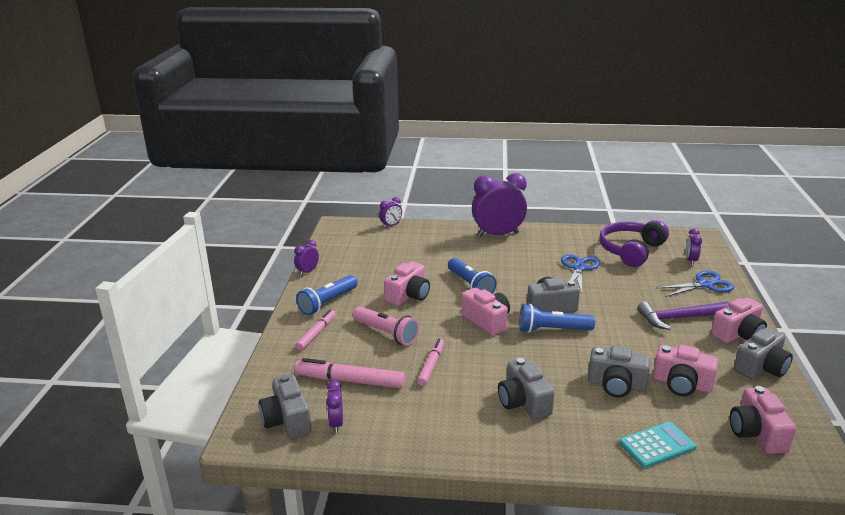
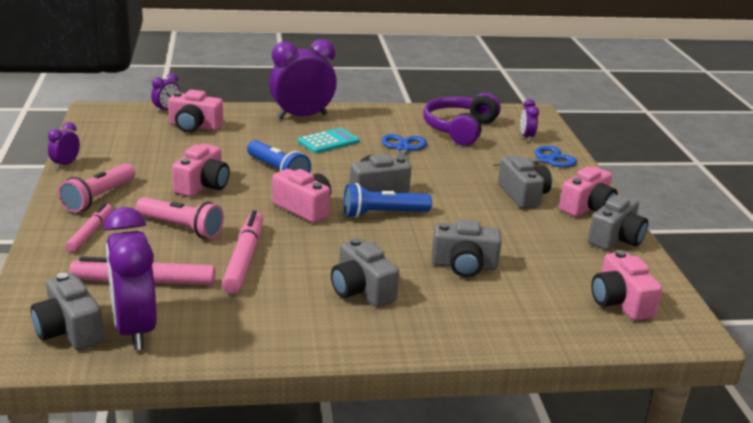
camera: 15 degrees left, 0 degrees up
blue flashlight [296,275,357,315] -> pink flashlight [58,163,135,213]
purple clock [326,380,343,433] -> purple clock [103,207,157,350], size x2.17
pink marker [417,339,444,386] -> pink marker [222,210,263,294], size x1.55
turquoise calculator [619,422,697,468] -> turquoise calculator moved to [298,128,359,153]
purple hammer [637,302,729,330] -> grey camera [498,155,552,209]
pink camera [653,345,718,396] -> pink camera moved to [168,90,223,133]

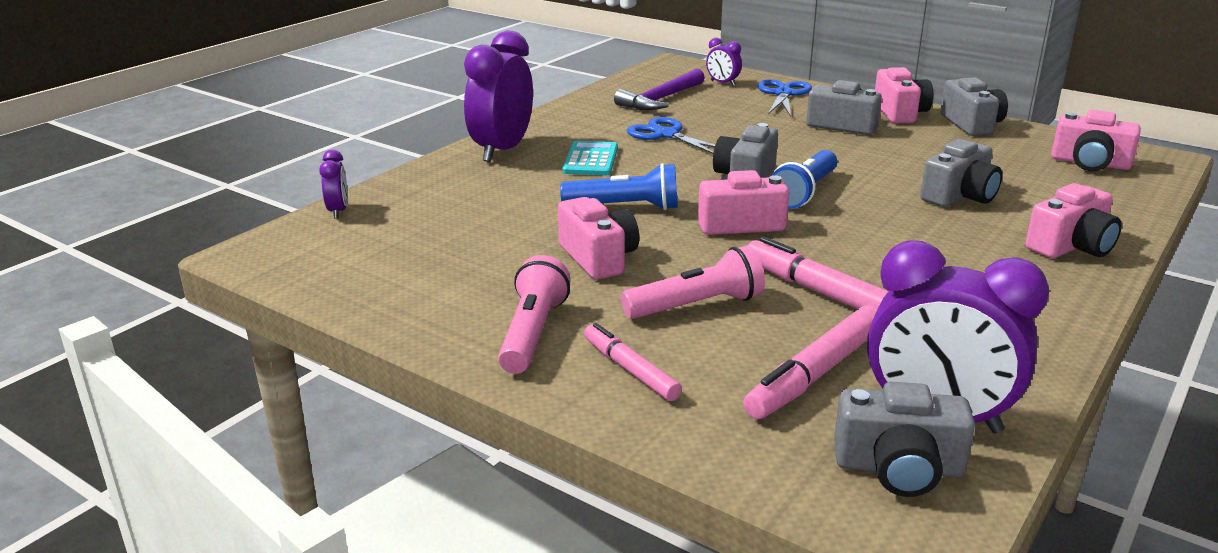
camera: 45 degrees left, 0 degrees up
purple clock [48,122,80,169] -> none
pink flashlight [58,163,135,213] -> pink flashlight turned 150 degrees counterclockwise [498,255,571,374]
pink camera [168,90,223,133] -> pink camera moved to [1026,183,1122,258]
grey camera [331,238,399,307] -> none
purple headphones [423,93,501,146] -> purple hammer [614,68,705,110]

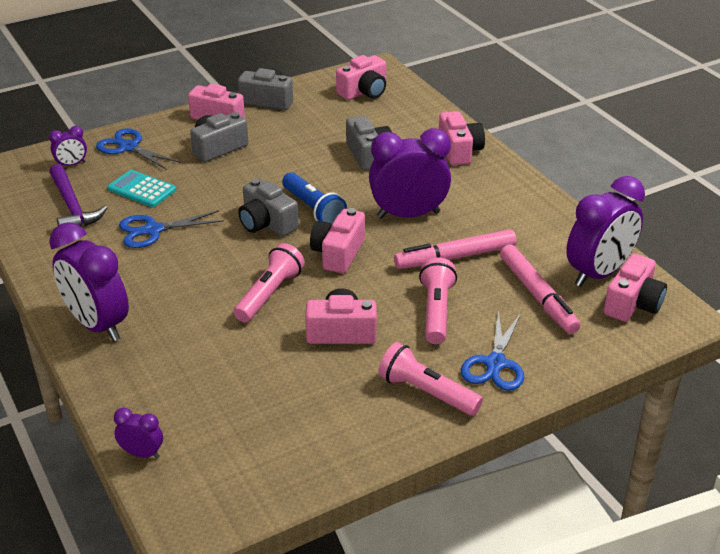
camera: 65 degrees left, 10 degrees up
blue flashlight [560,163,678,210] -> pink flashlight [234,243,305,323]
turquoise calculator [563,141,618,175] -> turquoise calculator moved to [107,170,176,207]
pink marker [584,323,682,401] -> blue scissors [461,311,524,391]
grey camera [834,382,975,497] -> pink camera [604,254,667,322]
none -> purple clock [369,128,451,218]

